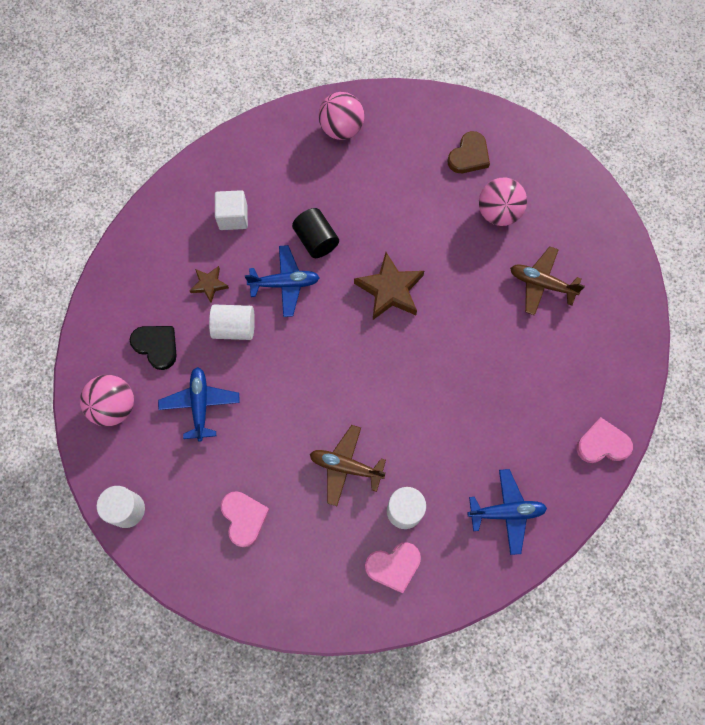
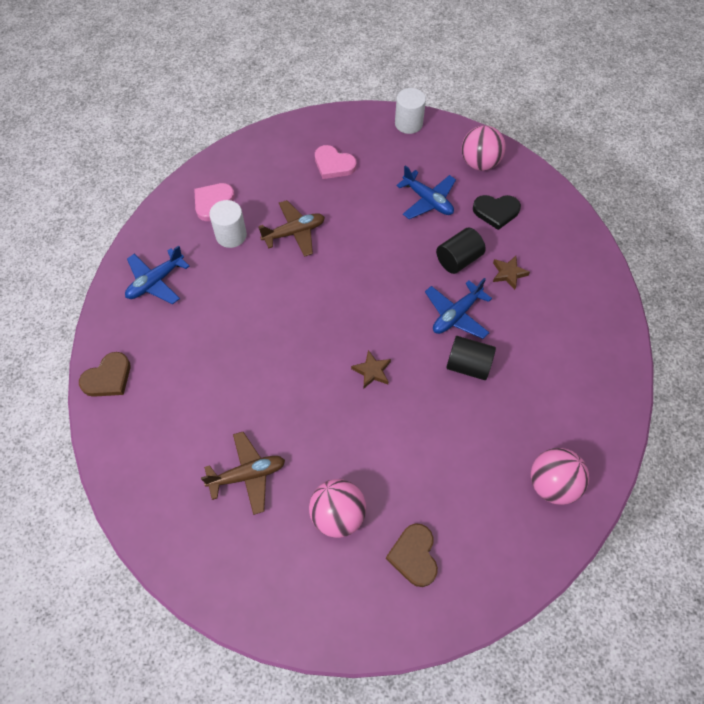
camera: 140 degrees right, 10 degrees down
white cylinder [209,304,255,340] -> black cylinder [436,227,486,274]
white cube [215,190,248,230] -> none
brown star [354,252,424,320] -> brown star [351,350,391,388], size x0.55
pink heart [576,417,633,463] -> brown heart [79,352,131,397]

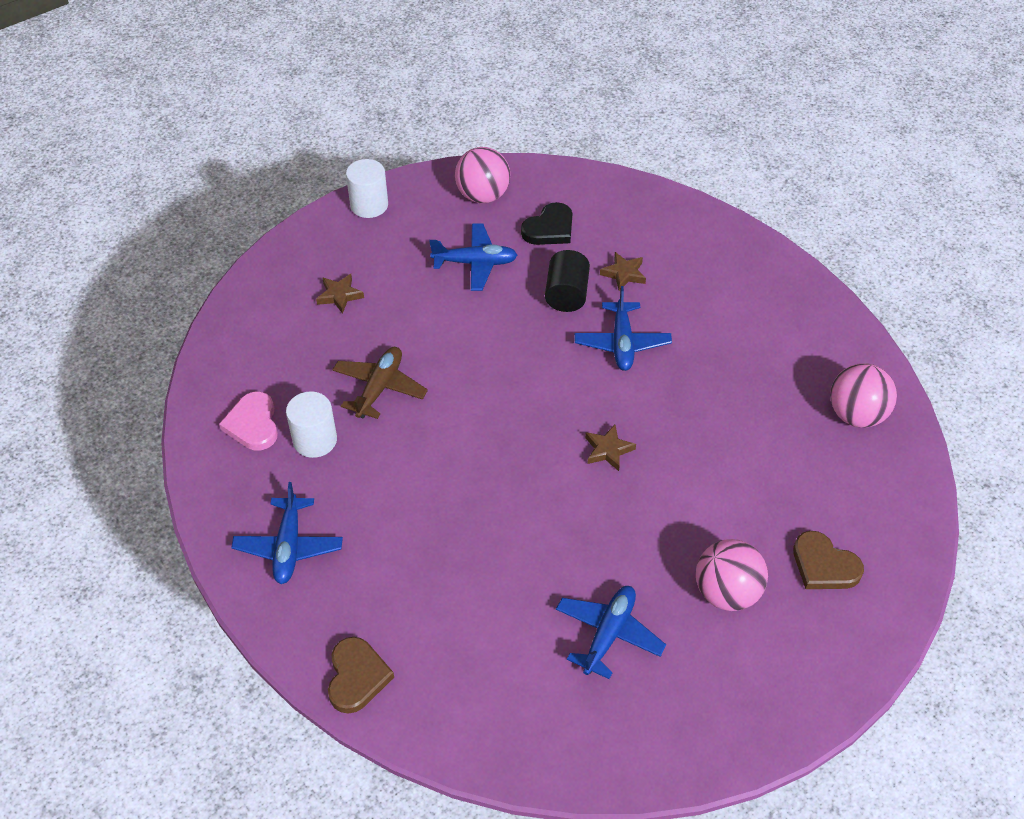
camera: 45 degrees left, 10 degrees down
brown plane [201,432,285,515] -> blue plane [556,586,666,679]
pink heart [315,145,357,179] -> brown star [316,274,364,314]
black cylinder [446,336,496,380] -> none

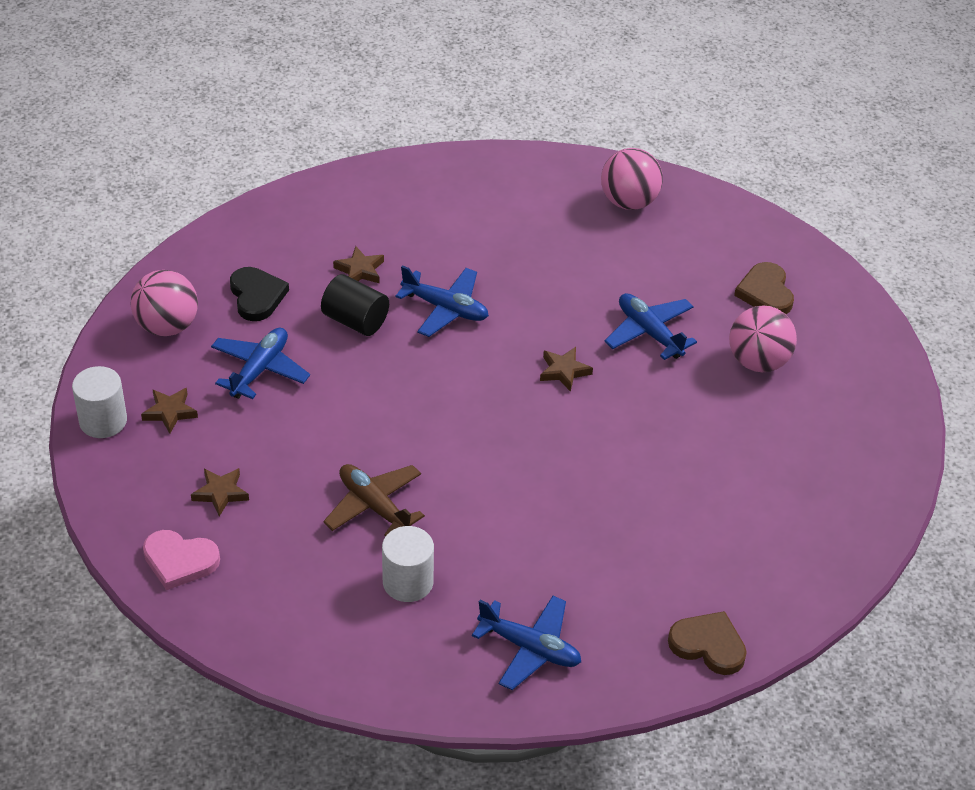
camera: 65 degrees left, 5 degrees down
pink heart [219,391,278,450] -> pink heart moved to [143,530,220,590]
blue plane [556,586,666,679] -> blue plane moved to [604,293,697,360]
brown heart [793,531,864,589] -> brown heart turned 105 degrees clockwise [734,262,794,314]
none -> brown star [141,388,198,434]

